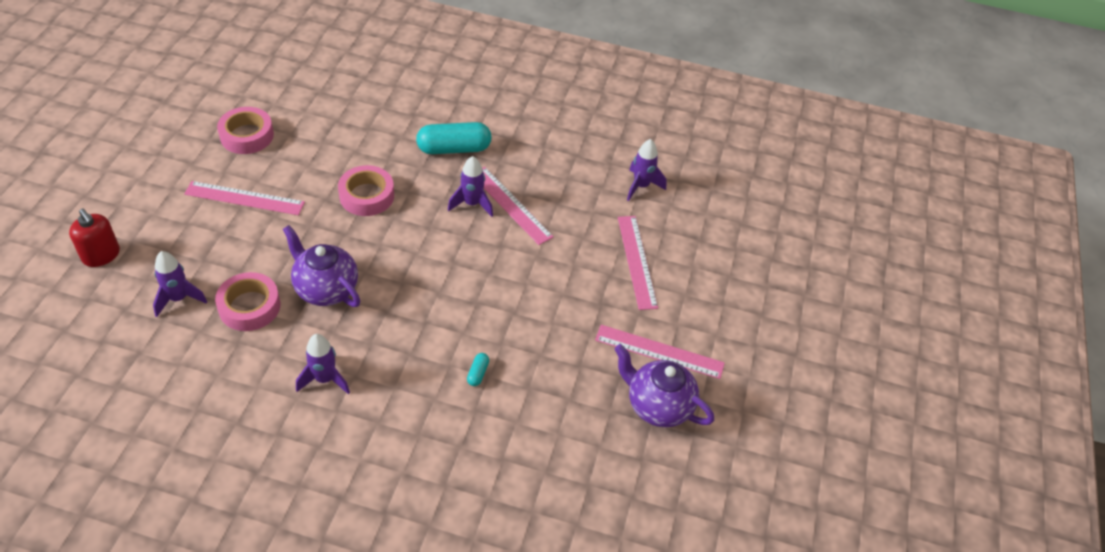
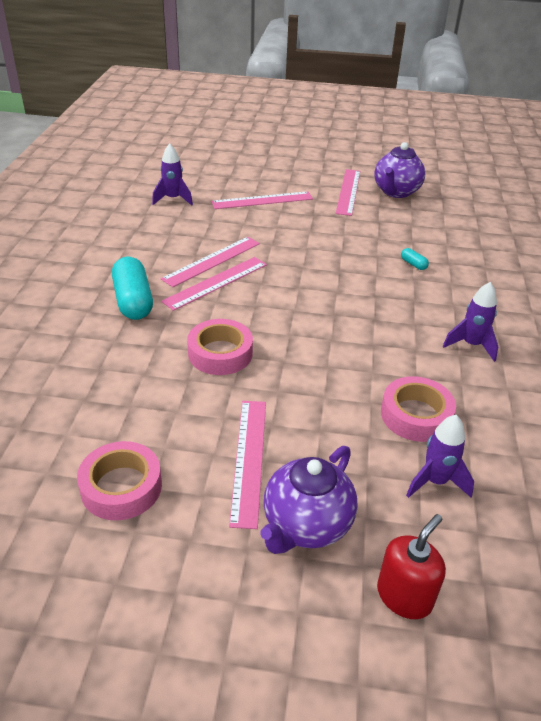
camera: 95 degrees left, 10 degrees down
purple teapot [283,225,360,307] -> purple teapot moved to [260,446,358,554]
purple rocket [448,156,493,217] -> pink ruler [161,257,267,311]
turquoise capsule [467,353,489,386] -> turquoise capsule turned 45 degrees clockwise [401,248,429,270]

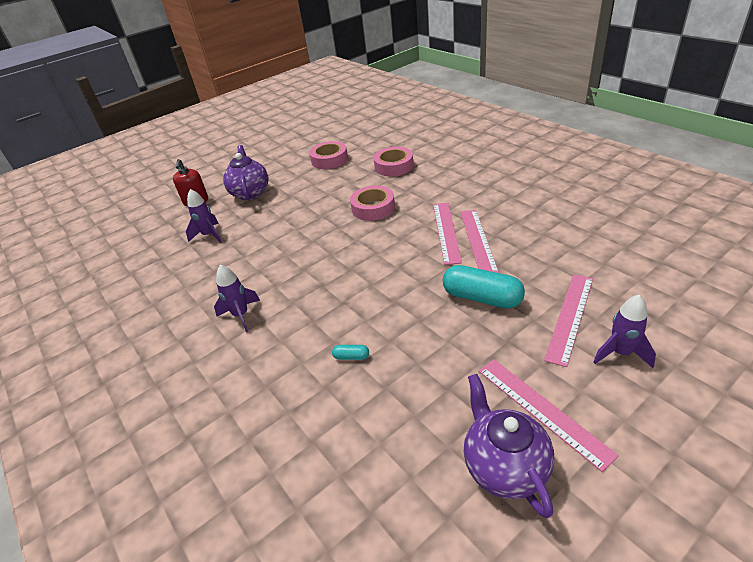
camera: 140 degrees right, 0 degrees up
turquoise capsule [112,257,153,320] -> turquoise capsule moved to [443,265,525,309]
purple rocket [152,143,193,206] -> purple rocket moved to [593,295,656,368]
pink ruler [229,401,266,529] -> none
pink tape [381,376,456,442] -> pink tape moved to [373,147,414,176]

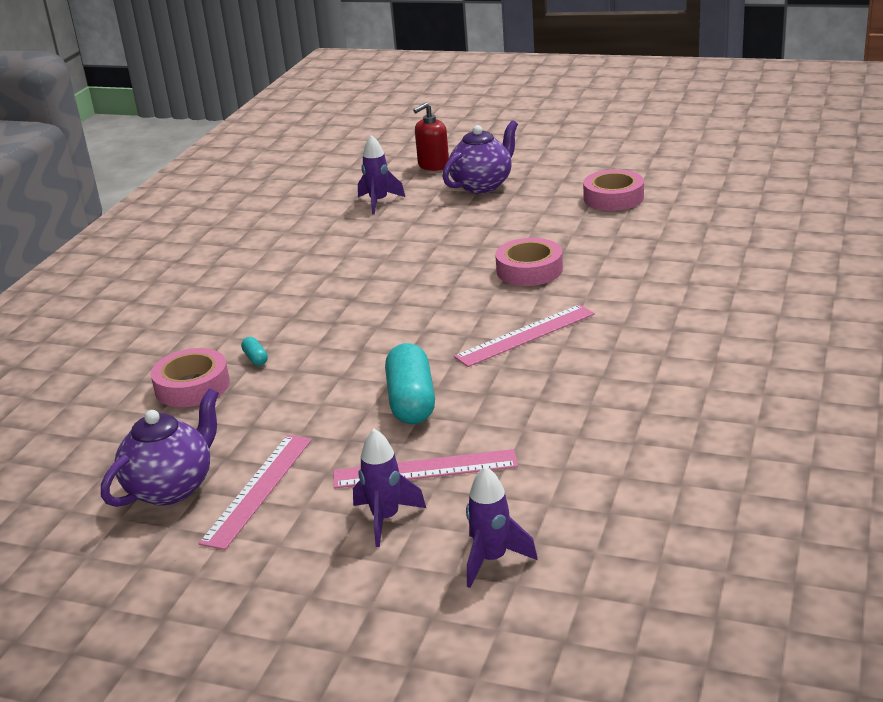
camera: 55 degrees right, 10 degrees down
purple rocket [214,265,260,332] -> purple rocket moved to [466,466,538,588]
pink tape [373,147,414,176] -> pink tape moved to [151,348,230,407]
pink ruler [460,210,499,273] -> none

